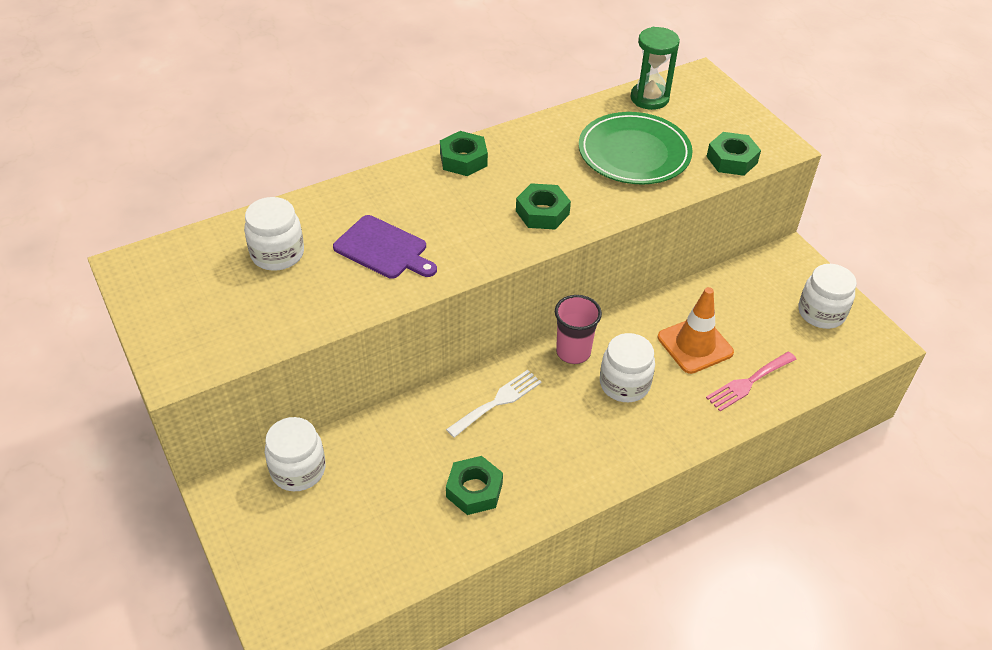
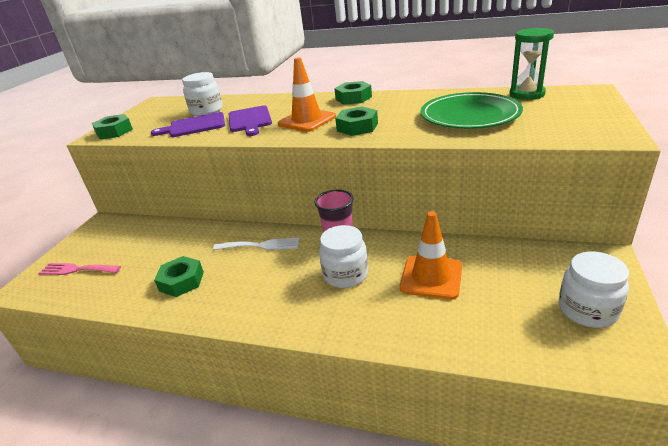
camera: 50 degrees right, 15 degrees down
white jar [265,417,326,491] -> none
green nut [706,132,761,176] -> green nut moved to [92,114,133,139]
pink fork [706,352,797,411] -> pink fork moved to [38,263,121,275]
none -> purple cutting board [151,112,225,137]
none -> orange traffic cone [278,57,336,132]

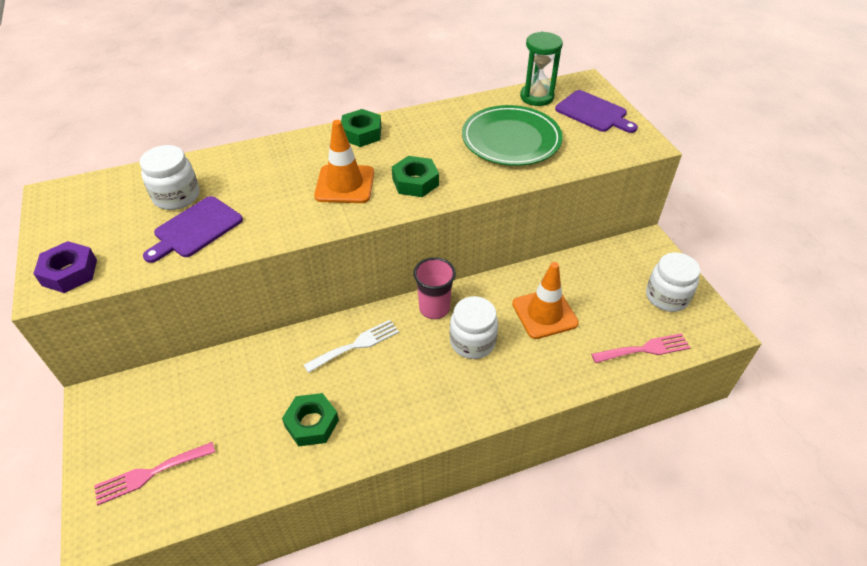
camera: 40 degrees left, 15 degrees up
green nut [92,114,133,139] -> purple nut [33,241,97,293]
purple cutting board [229,106,272,136] -> purple cutting board moved to [555,90,638,133]
none -> pink fork [591,333,691,363]

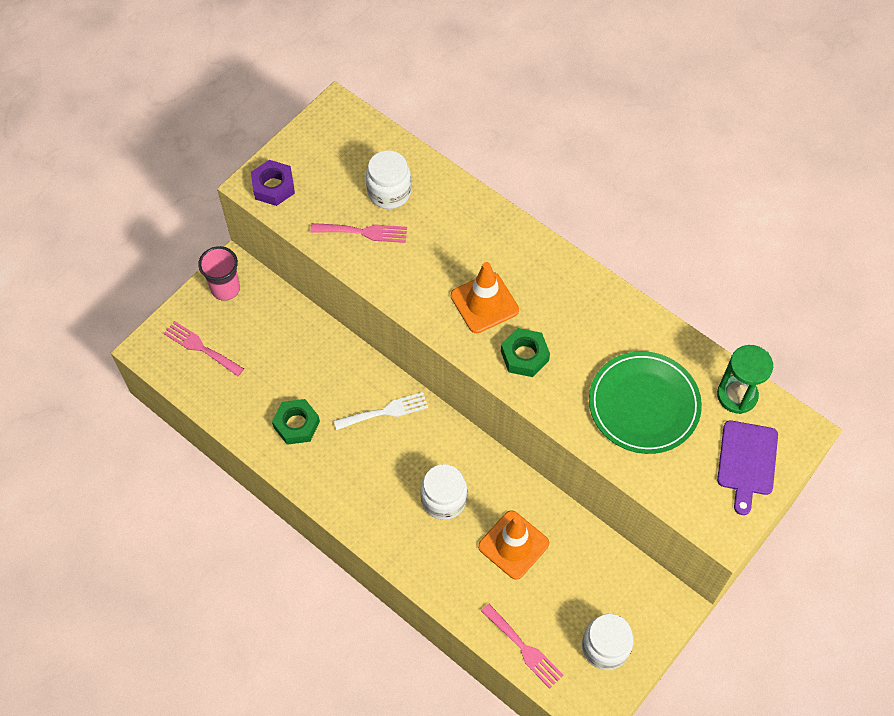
camera: 60 degrees right, 15 degrees up
purple cutting board [143,196,243,263] -> pink fork [310,223,407,243]
white fork [304,320,399,373] -> white fork turned 45 degrees counterclockwise [334,392,428,430]
green nut [341,109,381,147] -> none
pink cup [413,257,456,319] -> pink cup moved to [198,246,240,301]

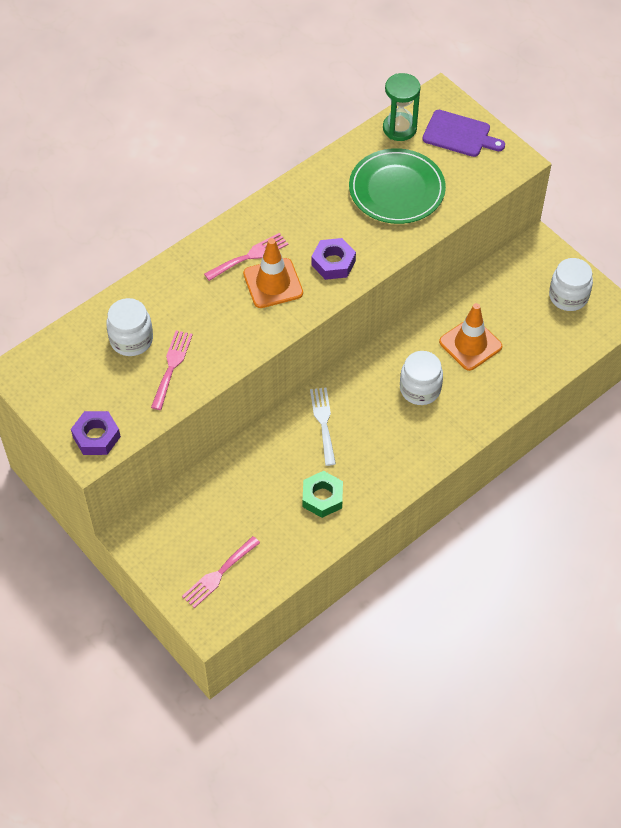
camera: 80 degrees left, 5 degrees down
pink cup [198,246,240,301] -> none
pink fork [481,604,563,689] -> pink fork moved to [204,233,288,281]
green nut [501,328,550,377] -> purple nut [312,238,356,280]

